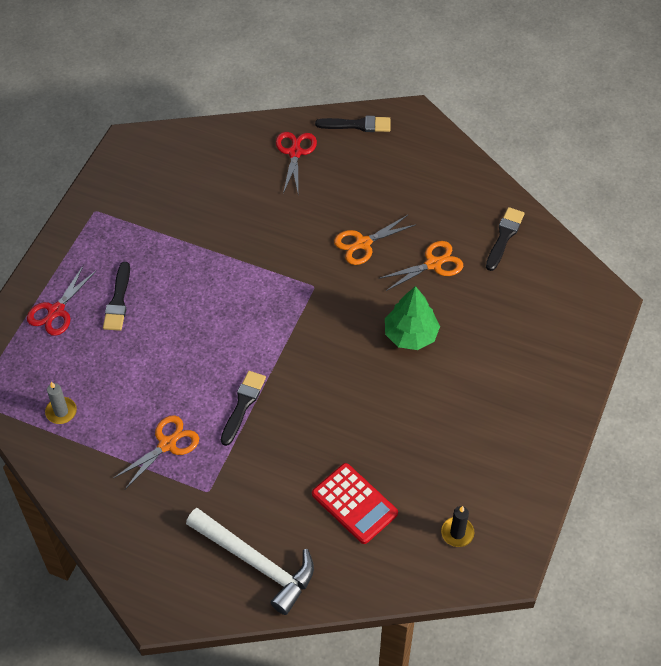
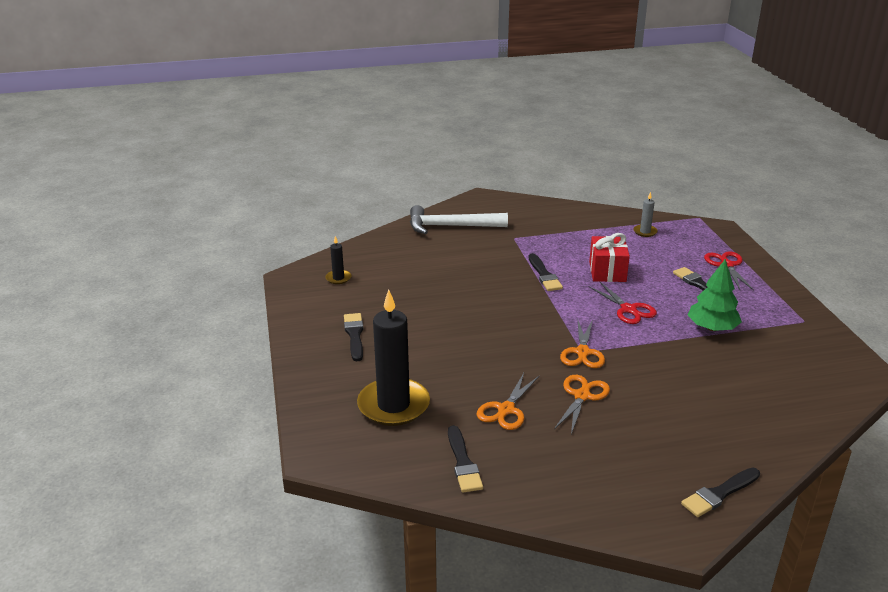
camera: 145 degrees right, 25 degrees down
orange scissors [114,415,199,489] -> orange scissors moved to [560,319,605,368]
red scissors [276,132,317,194] -> red scissors moved to [588,282,657,324]
red calculator [312,463,398,544] -> none
green tree [385,286,440,350] -> green tree moved to [688,259,742,331]
none -> black brush [344,313,364,362]
none -> black candle [357,290,430,426]
none -> red gift [589,233,630,282]

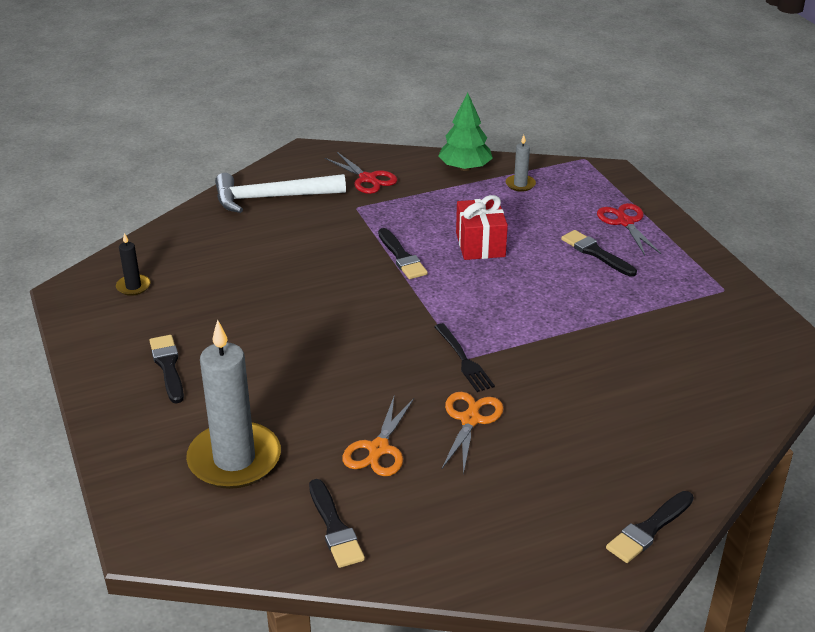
camera: 10 degrees left, 5 degrees up
black candle [357,290,430,426] -> grey candle [186,319,281,489]
orange scissors [560,319,605,368] -> black fork [434,323,495,392]
red scissors [588,282,657,324] -> red scissors moved to [325,152,397,194]
green tree [688,259,742,331] -> green tree moved to [438,93,493,171]

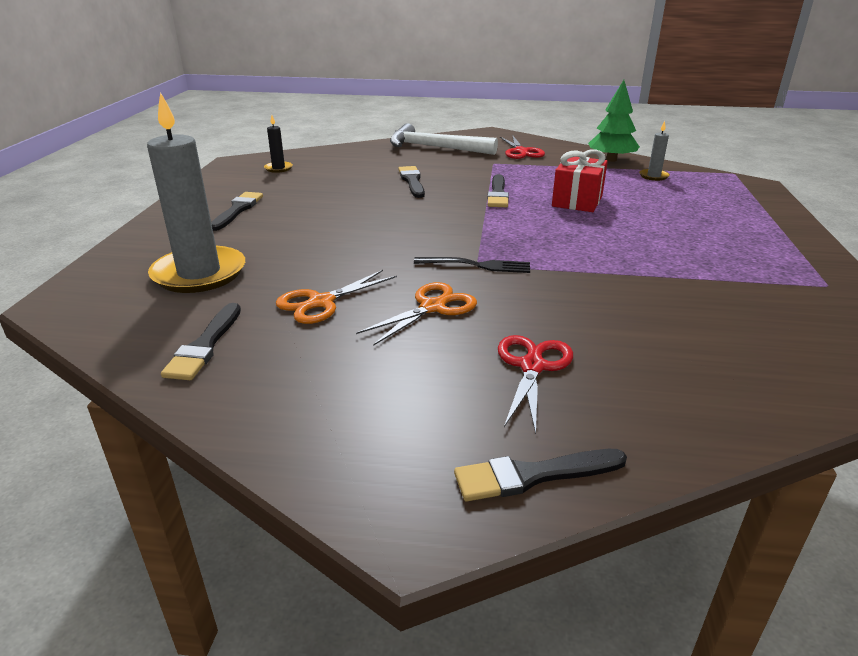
camera: 30 degrees right, 5 degrees down
black fork [434,323,495,392] -> black fork turned 90 degrees counterclockwise [414,257,530,273]
black brush [561,230,637,277] -> black brush moved to [398,166,425,198]
red scissors [597,203,661,255] -> red scissors moved to [498,335,573,434]

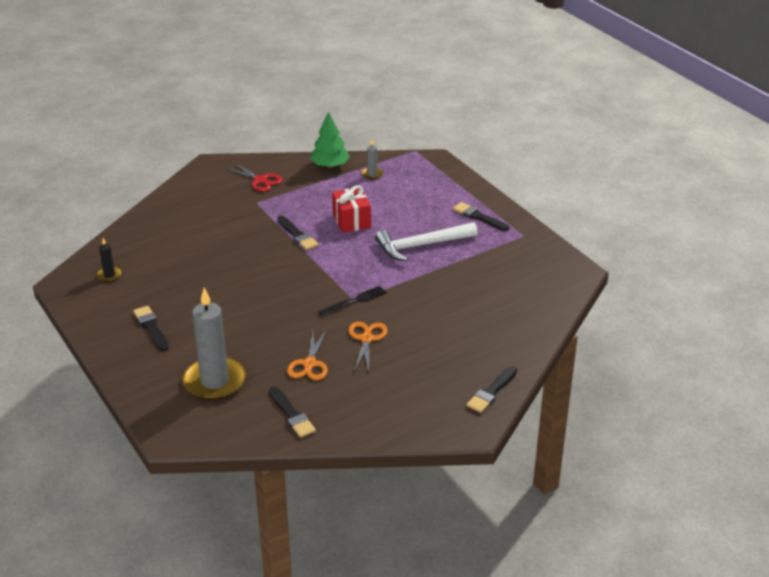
camera: 40 degrees left, 5 degrees up
white hammer [390,124,498,155] -> white hammer moved to [375,222,478,261]
black brush [398,166,425,198] -> black brush moved to [453,202,509,231]
red scissors [498,335,573,434] -> none

